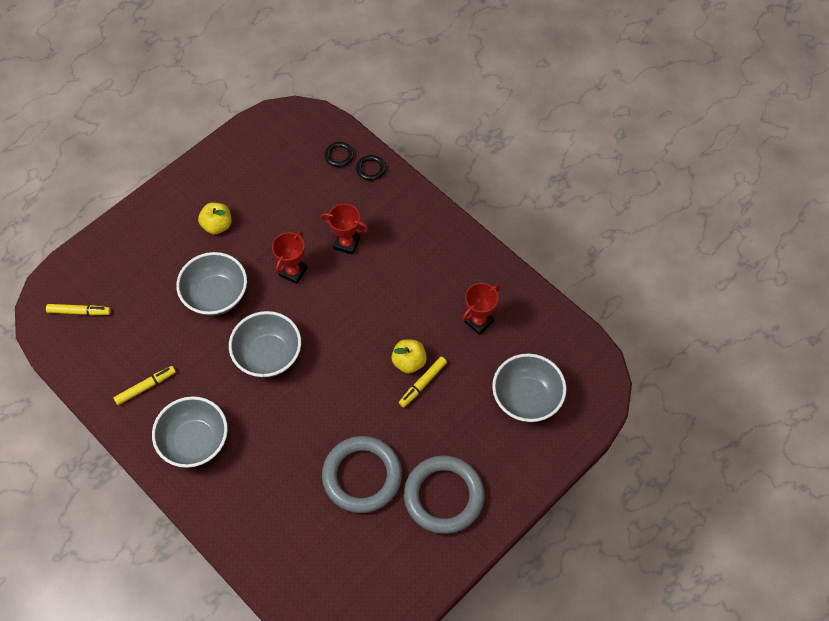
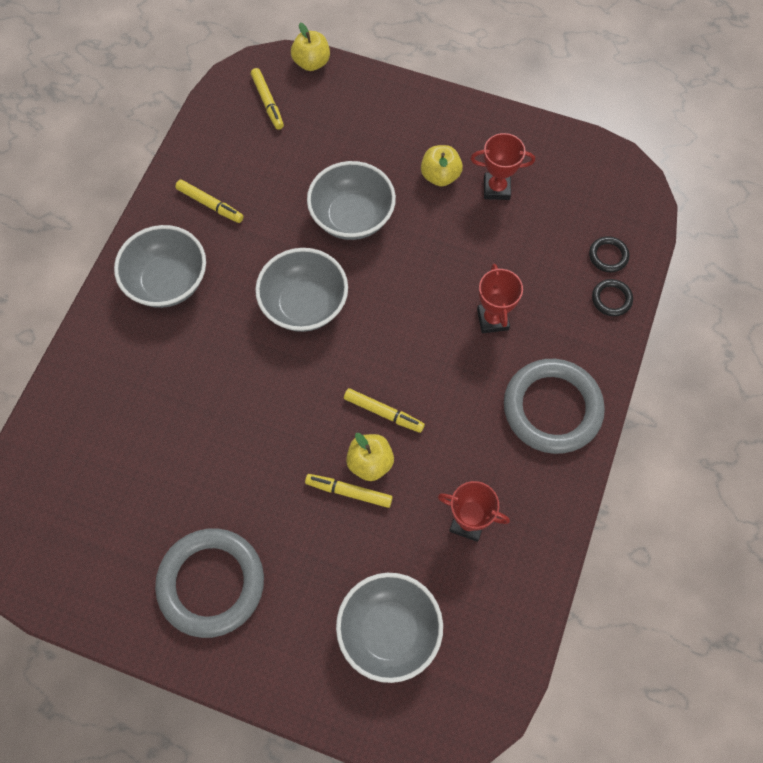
camera: 65 degrees right, 5 degrees up
red trophy [272,231,307,284] -> red trophy moved to [471,133,535,200]
grey ring [322,436,402,513] -> grey ring moved to [504,359,605,454]
none -> yellow apple [291,23,330,71]
none -> yellow marker [344,388,425,433]

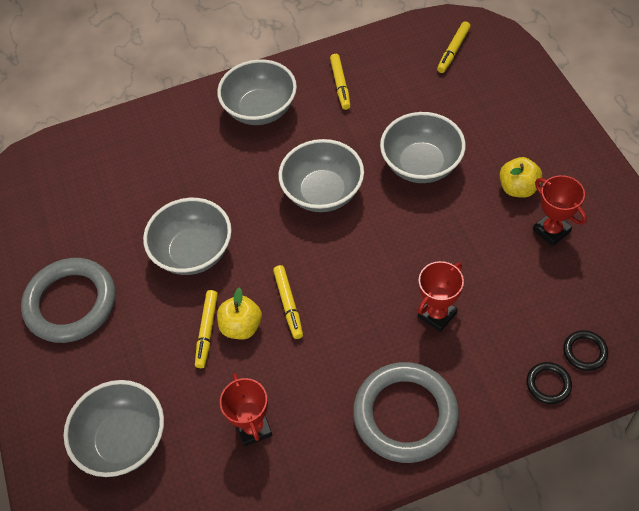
camera: 55 degrees right, 10 degrees down
yellow apple [291,23,330,71] -> none
yellow marker [305,474,393,508] -> yellow marker turned 150 degrees counterclockwise [195,290,218,368]
none -> grey bowl [143,198,232,275]

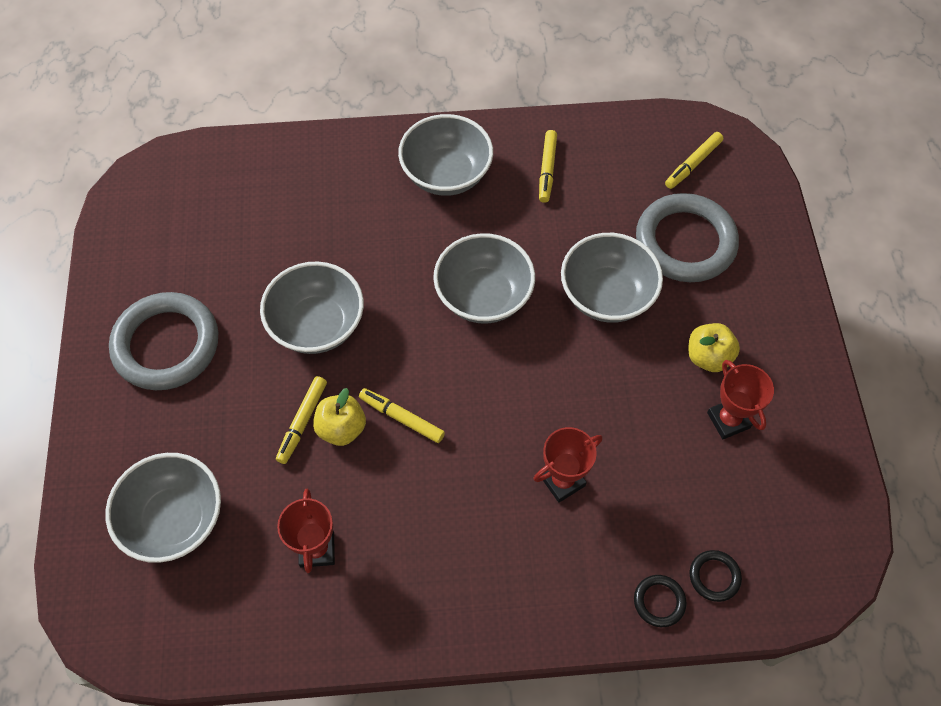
camera: 10 degrees right, 5 degrees up
yellow marker [273,265,303,339] -> yellow marker turned 120 degrees clockwise [359,388,445,443]
grey ring [353,362,459,463] -> grey ring moved to [636,193,739,282]

